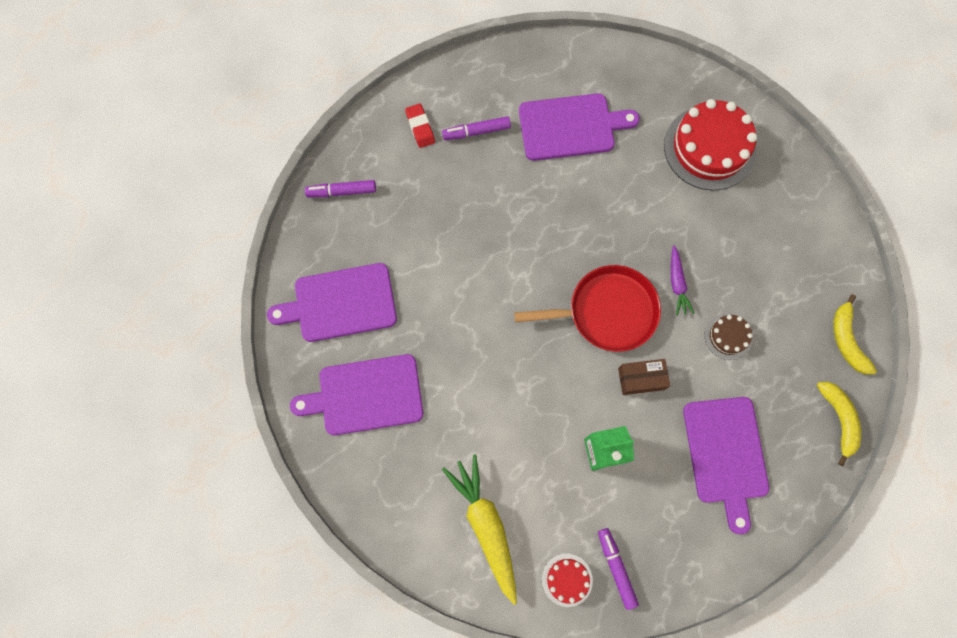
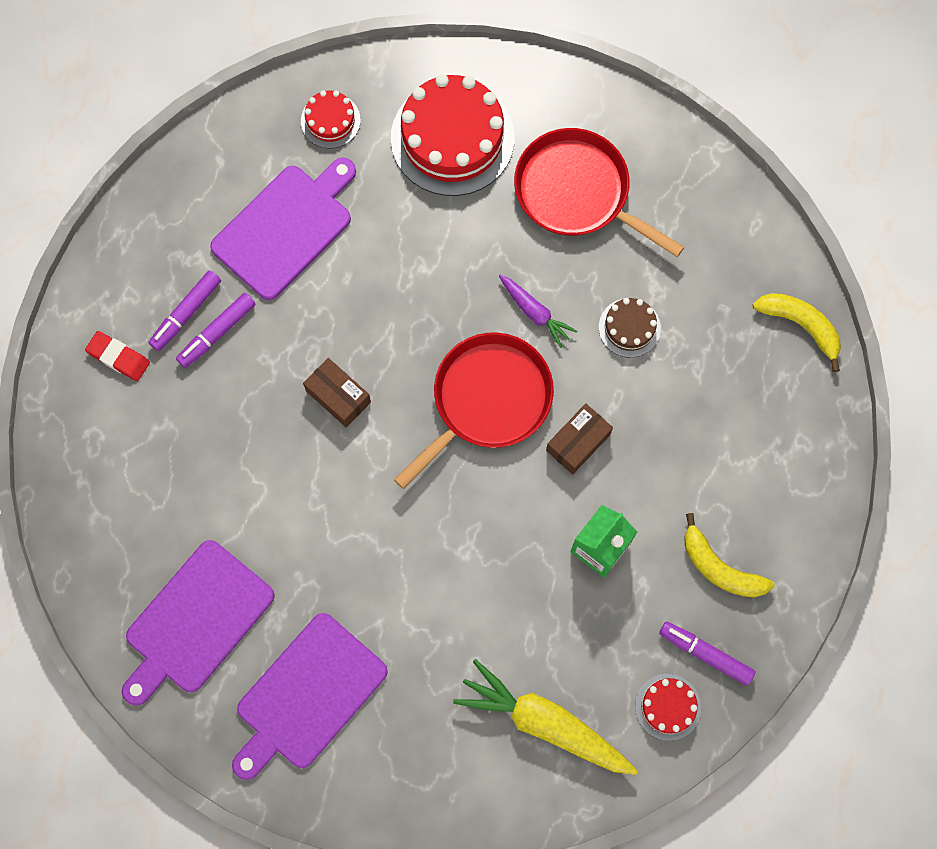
camera: 40 degrees left, 0 degrees up
purple marker [305,180,376,197] -> purple marker moved to [176,293,256,368]
purple cutting board [683,397,769,534] -> none
yellow banana [833,295,877,374] -> yellow banana moved to [684,513,775,598]
none -> red cake [301,90,361,149]
none -> brown box [303,358,371,428]
none -> red pan [514,128,684,257]

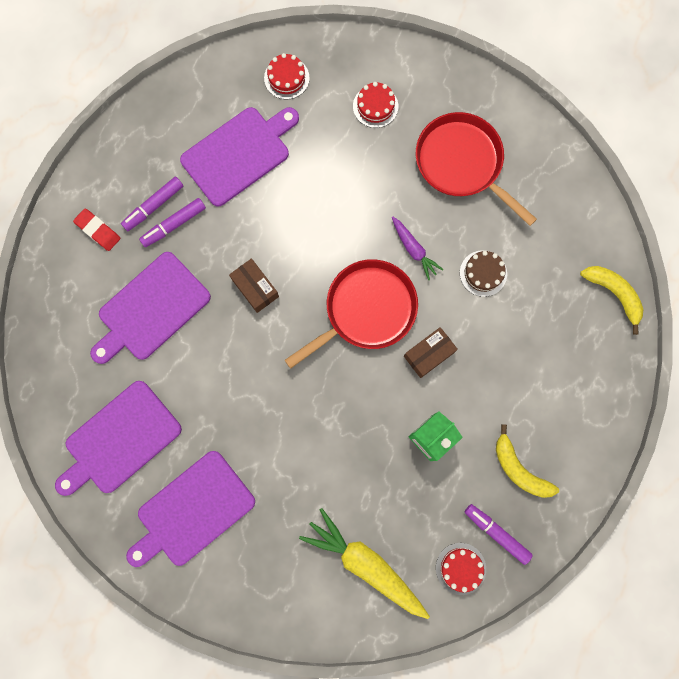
camera: 10 degrees right, 5 degrees up
red cake [391,74,515,196] -> red cake [353,82,398,128], size x0.48
none -> purple cutting board [90,252,211,364]

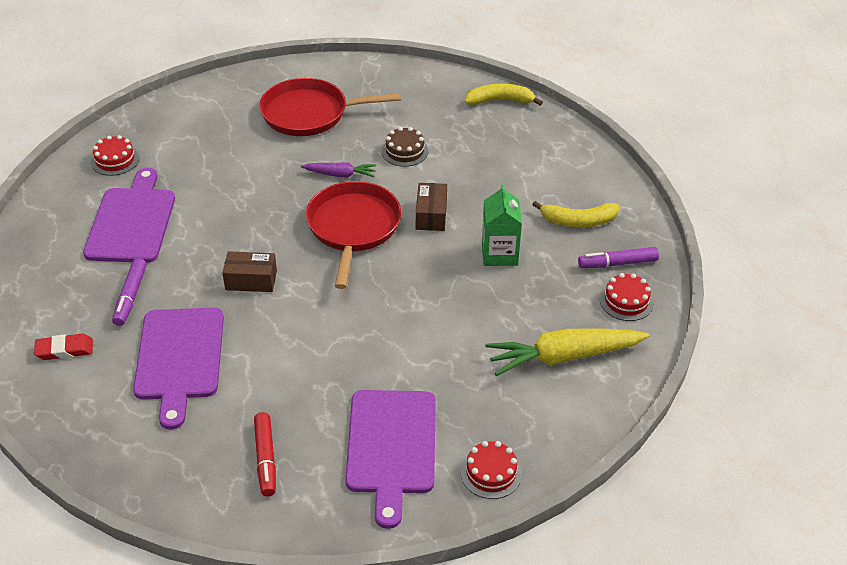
camera: 50 degrees left, 35 degrees down
purple cutting board [55,381,182,496] -> red marker [254,412,276,496]
purple marker [121,177,183,231] -> none
red cake [353,82,398,128] -> red cake moved to [460,441,522,499]

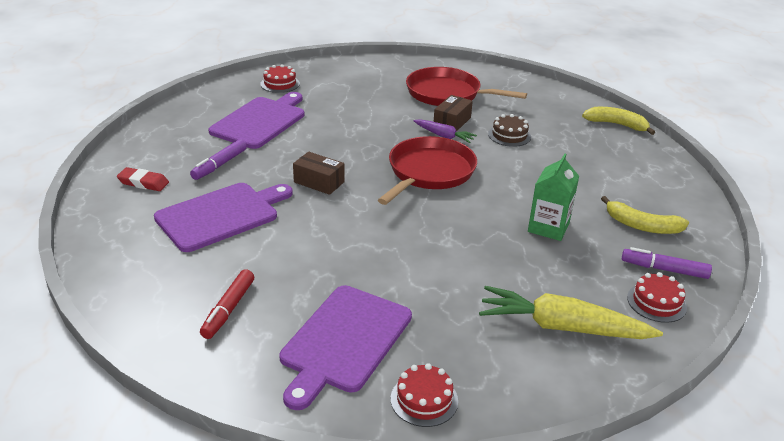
camera: 25 degrees right, 10 degrees down
purple cutting board [133,308,224,430] -> purple cutting board turned 150 degrees counterclockwise [154,183,293,252]
brown box [416,183,447,231] -> brown box moved to [434,95,473,132]

